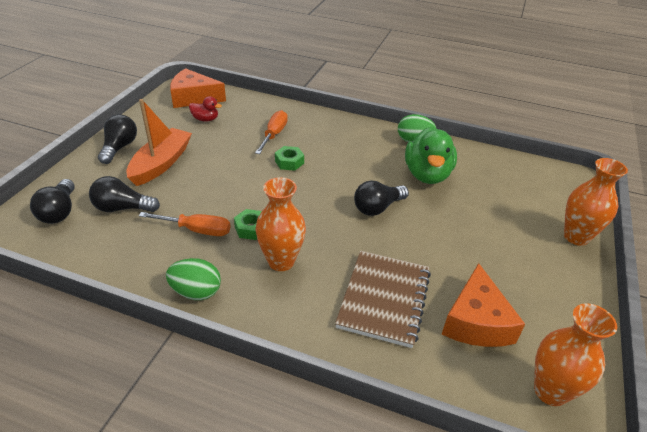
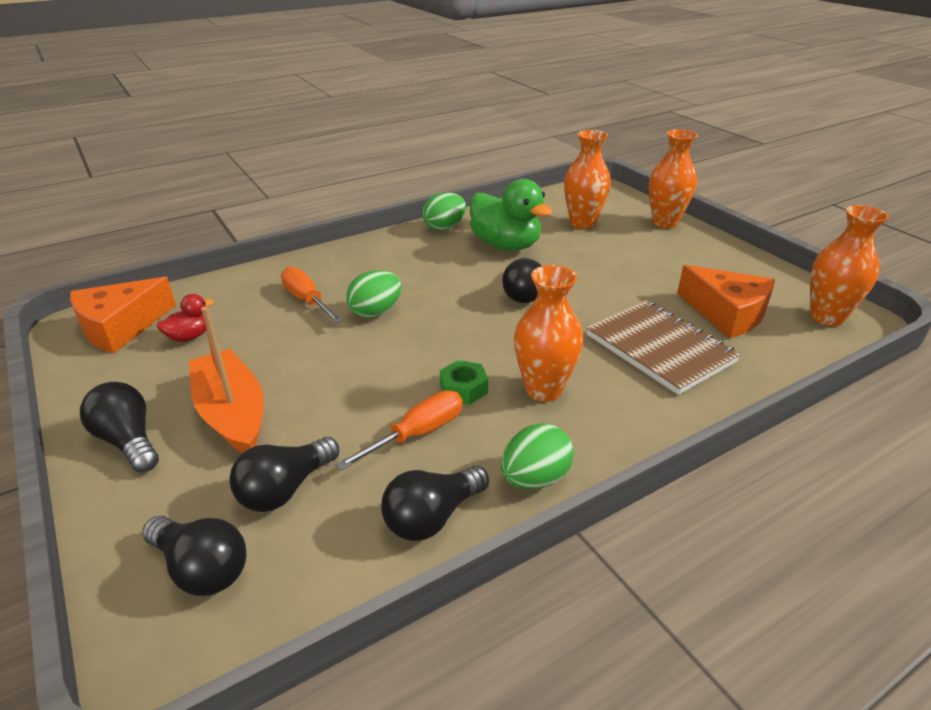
camera: 50 degrees left, 5 degrees down
green nut [275,146,304,171] -> green egg [346,270,402,318]
none -> black light bulb [381,466,489,541]
none -> orange vase [564,130,611,229]

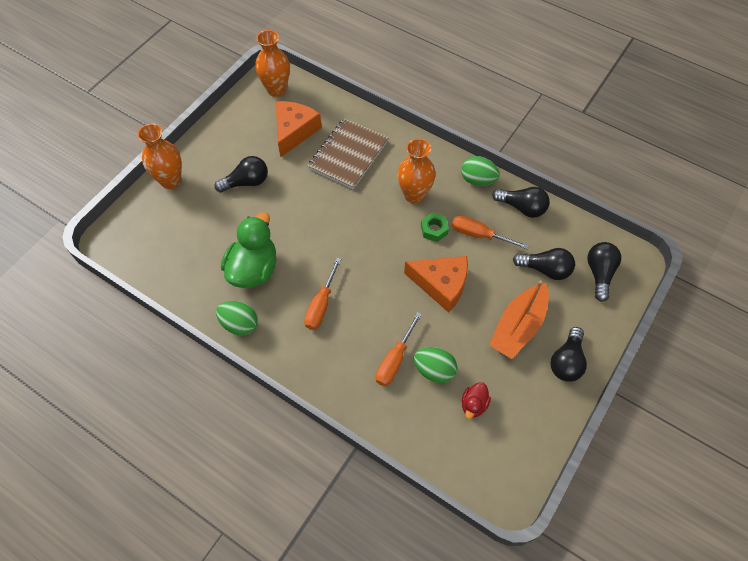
camera: 115 degrees left, 25 degrees up
orange cheese [70,277,176,353] -> orange cheese moved to [404,256,468,313]
red duck [157,294,214,342] -> red duck turned 90 degrees counterclockwise [462,382,491,419]
green egg [346,270,402,318] -> green egg moved to [414,347,457,383]
black light bulb [502,257,541,303] -> black light bulb moved to [214,156,268,193]
orange vase [564,130,611,229] -> none
none -> orange screwdriver [304,258,341,330]

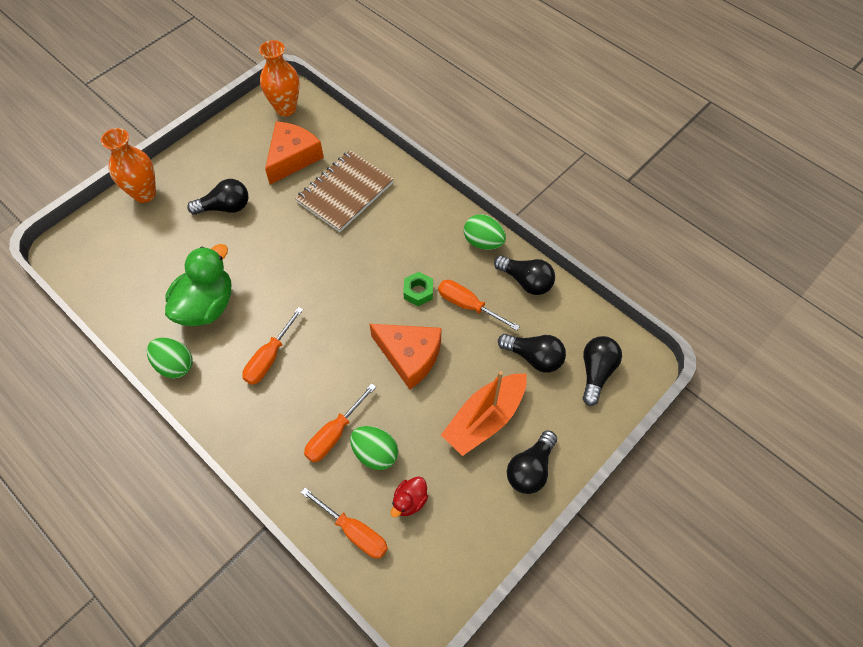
camera: 10 degrees right, 0 degrees up
orange vase [397,139,436,204] -> none
none -> orange screwdriver [301,488,388,559]

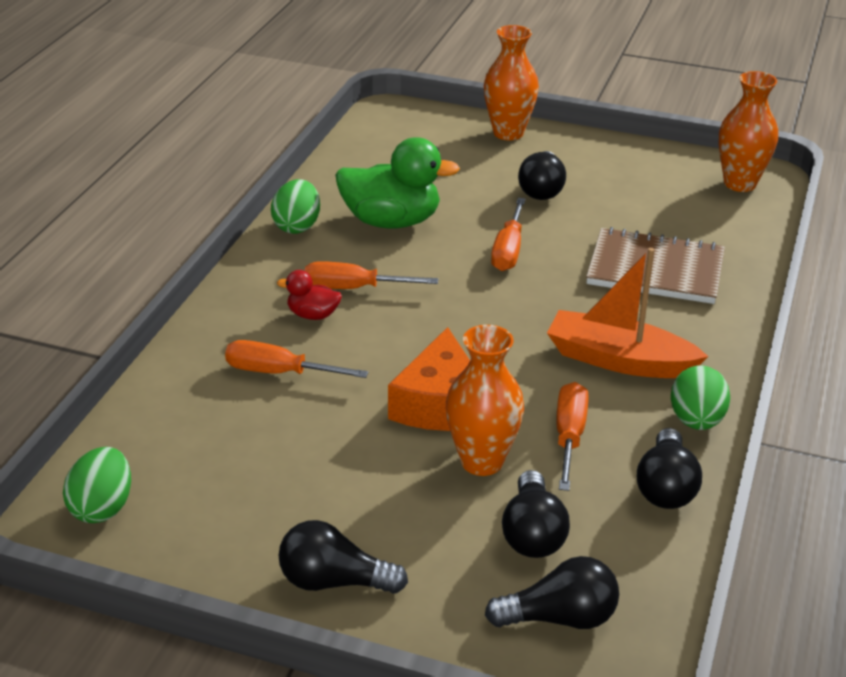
camera: 65 degrees right, 25 degrees down
black light bulb [187,179,248,215] -> black light bulb turned 45 degrees clockwise [518,151,566,200]
orange cheese [265,121,324,184] -> none
orange screwdriver [301,488,388,559] -> orange screwdriver moved to [491,198,526,271]
green egg [350,426,398,470] -> green egg moved to [63,447,131,523]
red duck [391,476,428,517] -> red duck moved to [277,270,342,320]
green nut [403,272,433,306] -> none
orange boat [441,371,527,456] -> orange boat moved to [547,248,708,378]
none -> orange vase [446,325,524,476]

